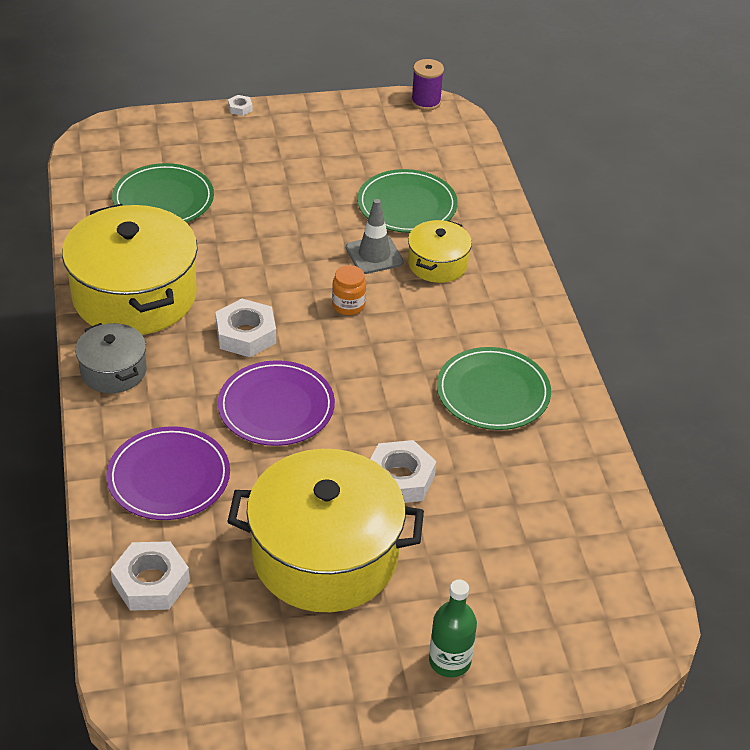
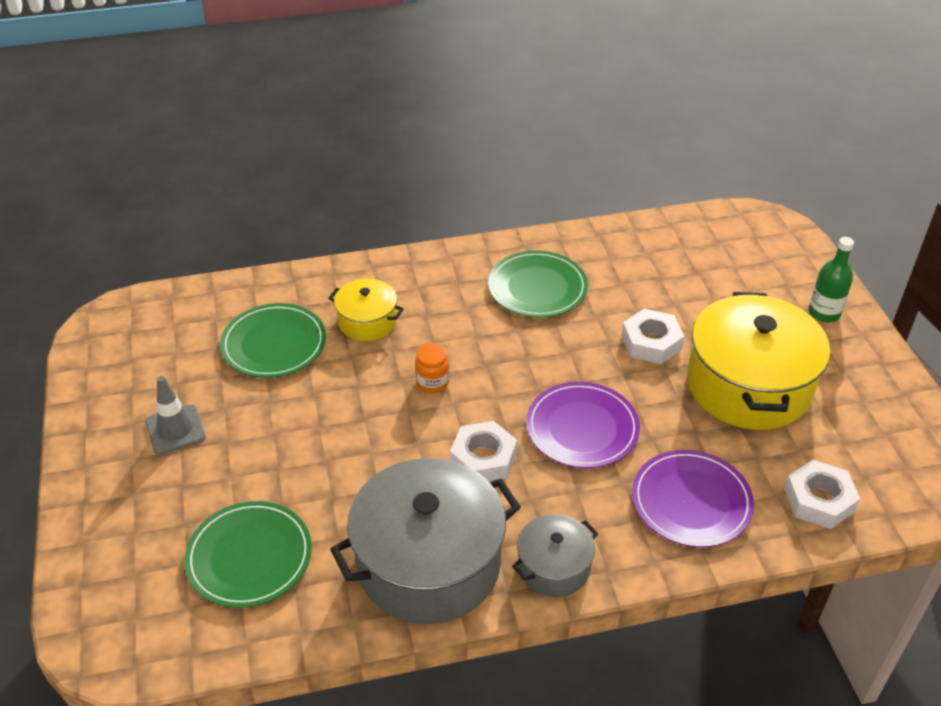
camera: 90 degrees left, 0 degrees up
yellow pot [62,204,198,335] -> grey pot [330,458,521,624]
white nut [228,95,253,116] -> none
grey traffic cone [346,199,403,274] -> grey traffic cone moved to [146,376,206,455]
purple spool [411,59,444,111] -> none

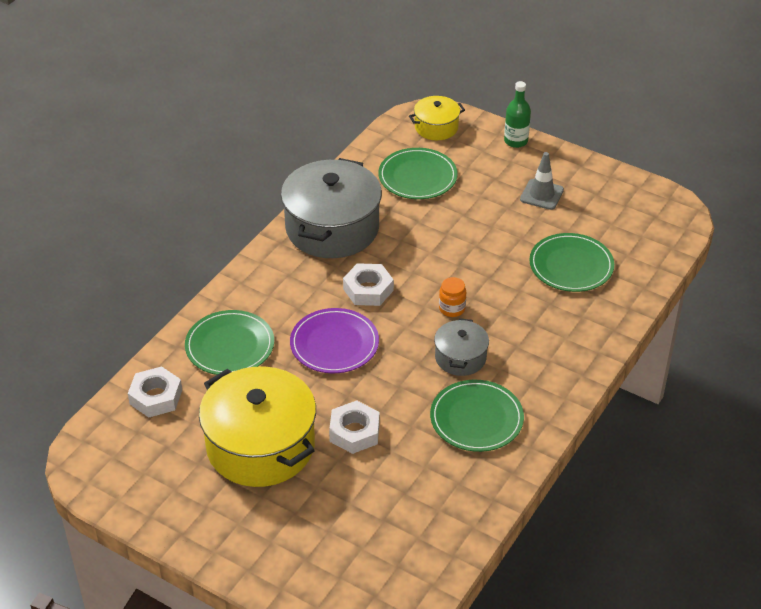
camera: 135 degrees right, 0 degrees up
yellow pot [329,279,404,341] -> yellow pot moved to [409,96,465,140]
grey pot [512,514,599,597] -> grey pot moved to [434,318,489,376]
purple plate [632,450,754,547] -> green plate [185,310,274,375]
green bottle [809,237,854,322] -> green bottle moved to [504,81,531,148]

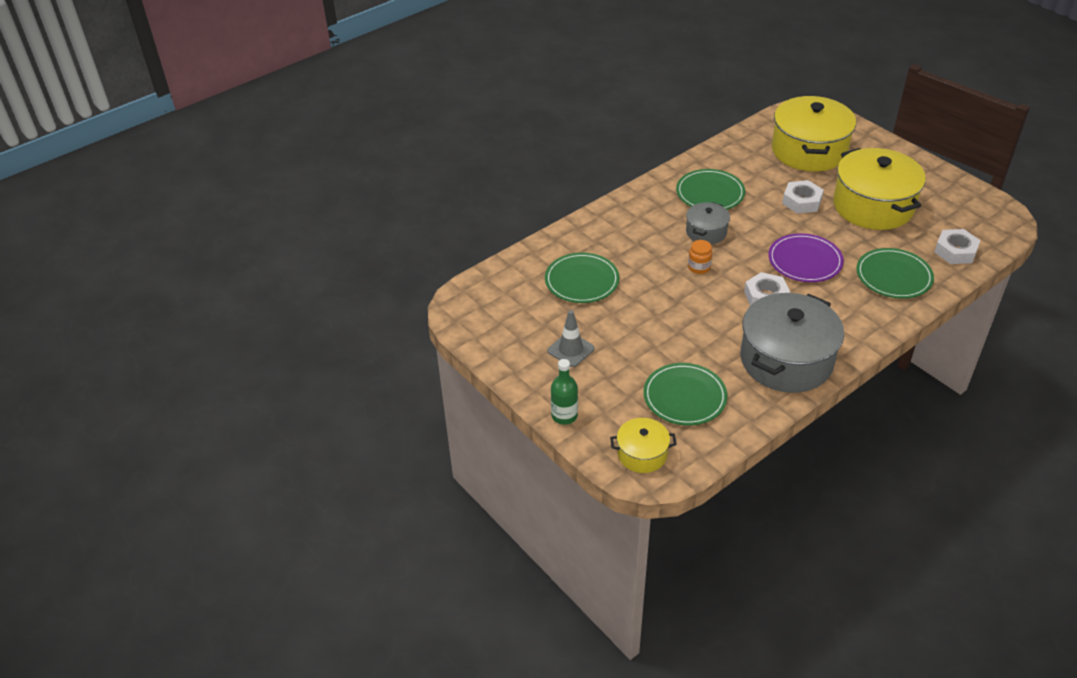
camera: 160 degrees left, 0 degrees up
none -> yellow pot [772,96,856,171]

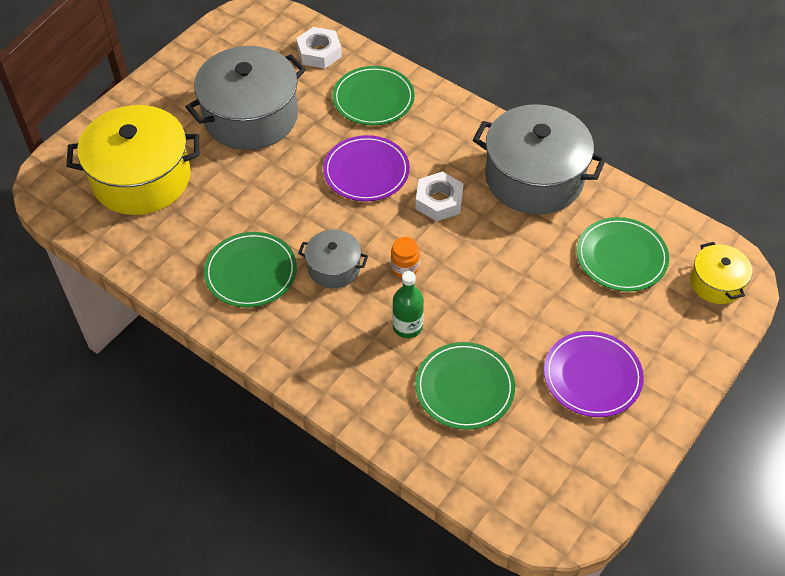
camera: 105 degrees left, 10 degrees up
grey traffic cone [548,310,595,367] -> purple plate [544,331,644,417]
green bottle [551,359,578,425] -> green bottle moved to [393,271,424,338]
white nut [782,180,824,214] -> none
yellow pot [833,148,926,230] -> grey pot [186,46,306,150]

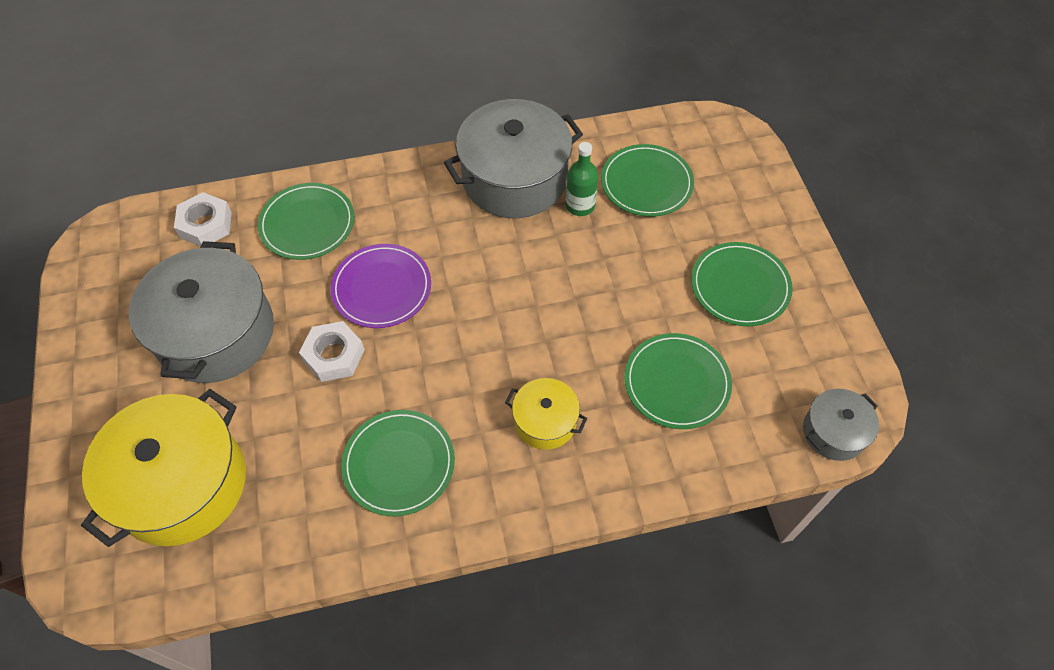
camera: 50 degrees left, 5 degrees up
grey pot [298,230,368,288] -> grey pot moved to [803,389,879,461]
orange jar [391,237,420,278] -> none
green bottle [393,271,424,338] -> green bottle moved to [566,142,598,216]
white nut [416,172,464,221] -> white nut moved to [299,321,365,382]
purple plate [544,331,644,417] -> green plate [691,242,793,326]
yellow pot [690,242,752,304] -> yellow pot moved to [505,378,587,450]

